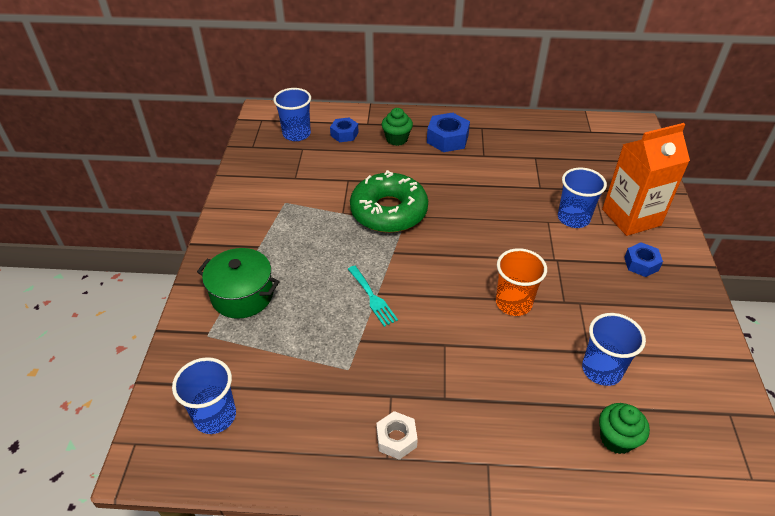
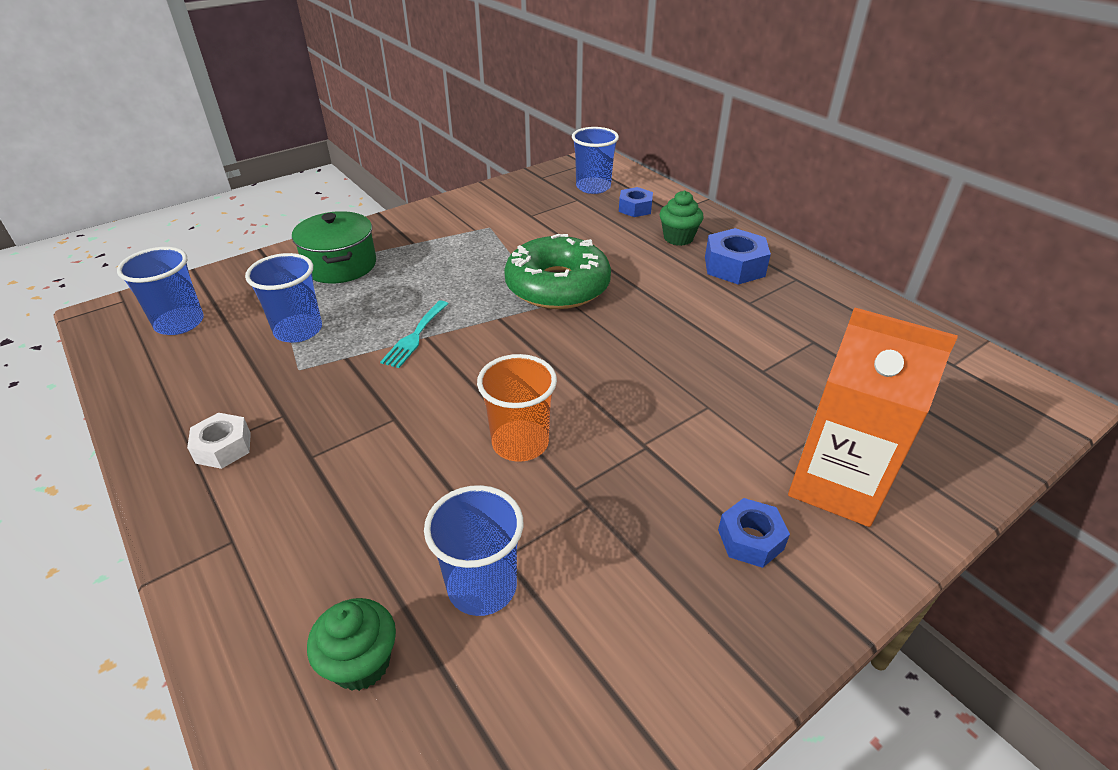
camera: 50 degrees right, 5 degrees down
blue cup [558,168,607,228] -> blue cup moved to [245,253,322,343]

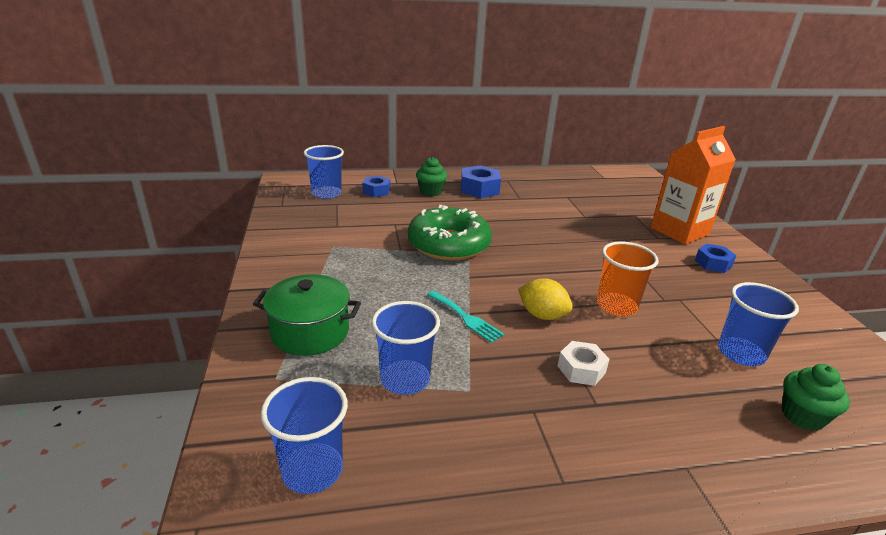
camera: 65 degrees left, 10 degrees down
white nut [187,413,251,469] -> white nut moved to [558,341,610,386]
none -> yellow lemon [518,278,573,320]

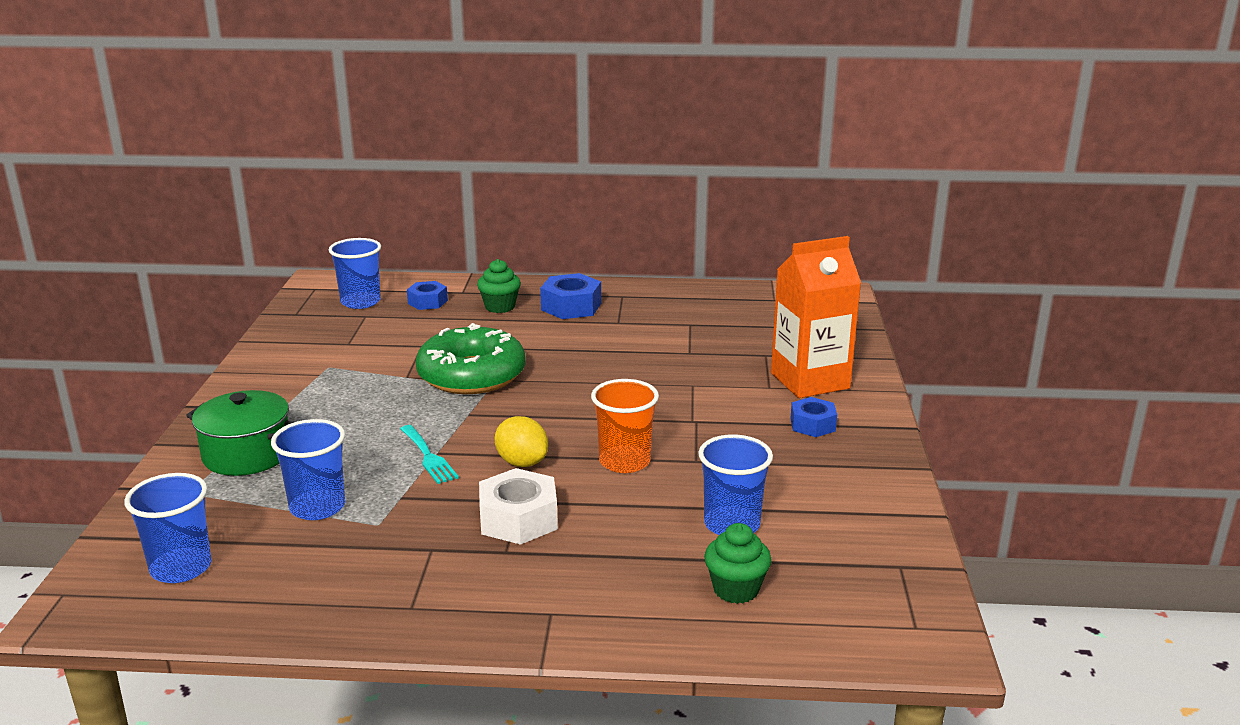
camera: 15 degrees right, 5 degrees down
white nut [558,341,610,386] -> white nut [479,468,558,545], size x1.55

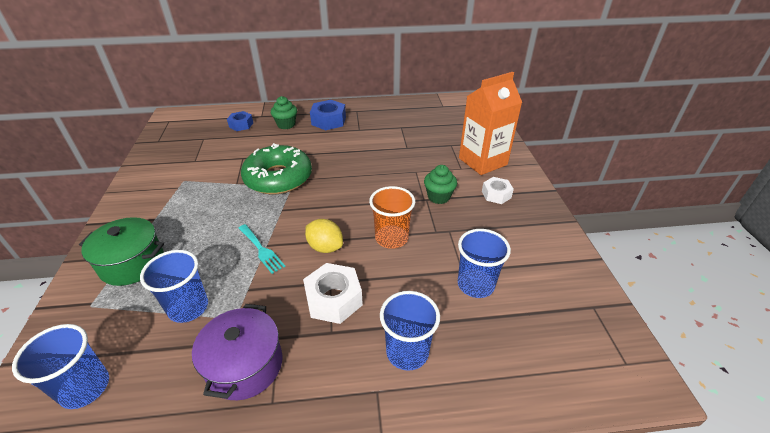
camera: 10 degrees left, 15 degrees up
blue cup [329,238,381,309] -> blue cup moved to [380,291,440,371]
green cupcake [704,523,772,604] -> green cupcake moved to [424,165,457,204]
blue nut [790,397,837,437] -> white nut [482,177,514,204]
none -> purple pot [192,304,282,400]

